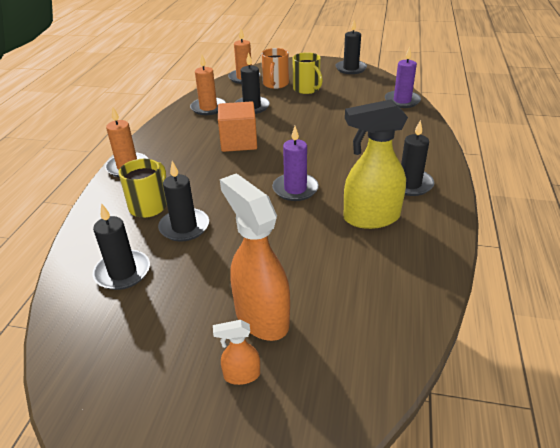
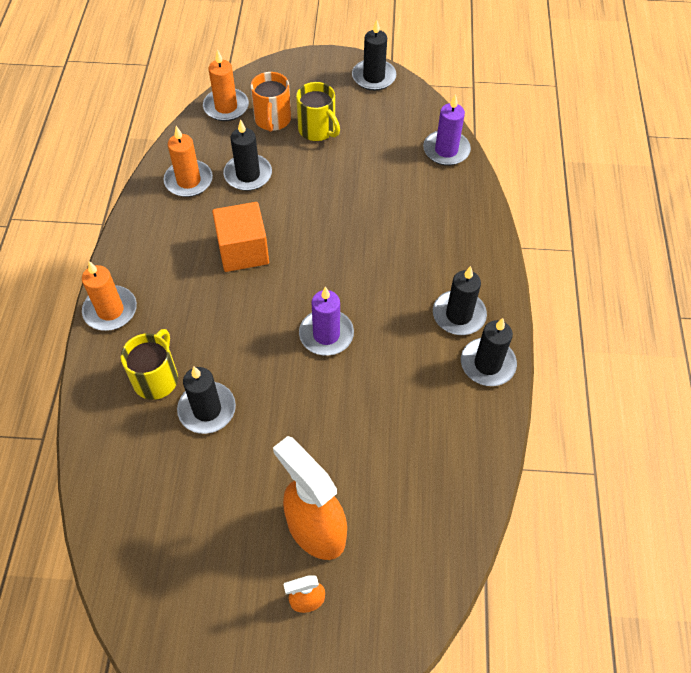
camera: 10 degrees left, 20 degrees up
black candle [93,203,150,290] -> black candle moved to [461,318,517,386]
yellow spray bottle [344,99,408,229] -> none

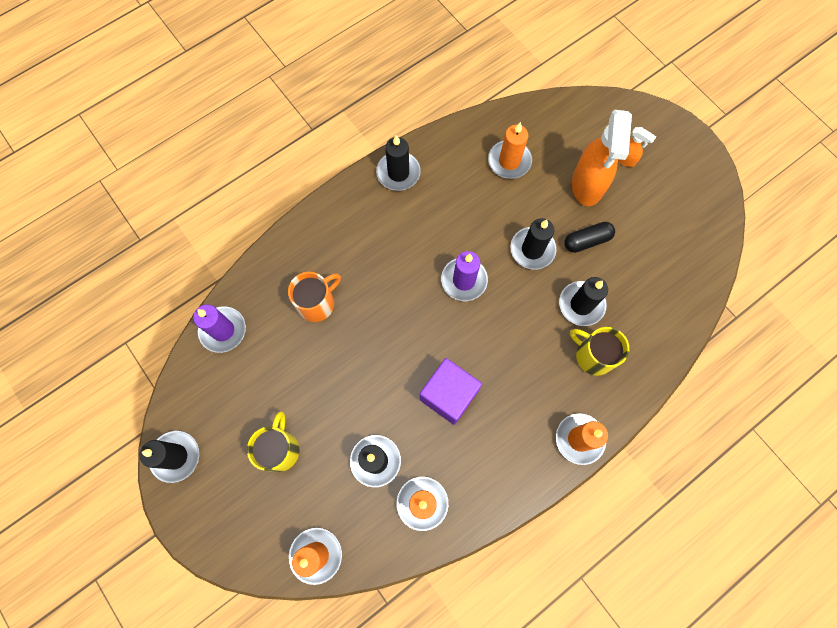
camera: 130 degrees left, 15 degrees up
yellow mug [121,329,178,400] -> yellow mug turned 60 degrees clockwise [570,327,629,376]
orange cube [212,202,269,272] -> purple cube [420,358,482,425]
orange mug [251,72,291,132] -> orange mug moved to [288,272,341,322]
black candle [433,266,487,335] -> black candle moved to [510,218,557,270]
none -> orange candle [488,122,532,179]
none -> black capsule [564,222,615,253]

